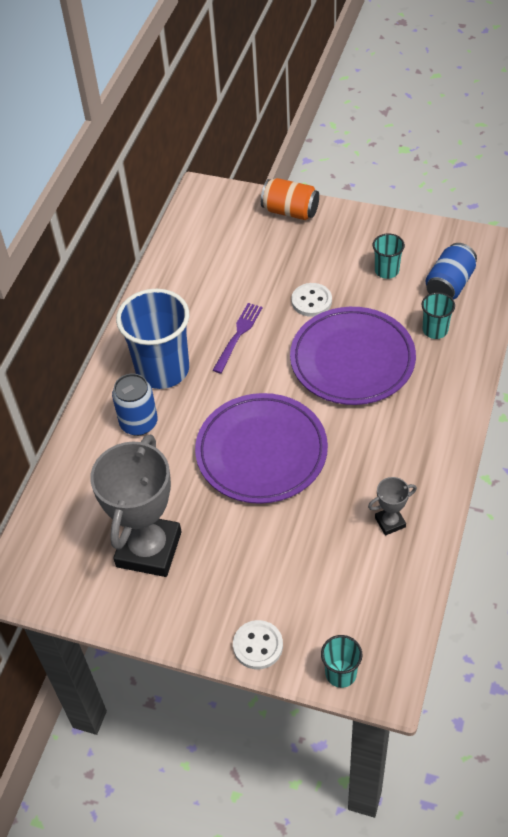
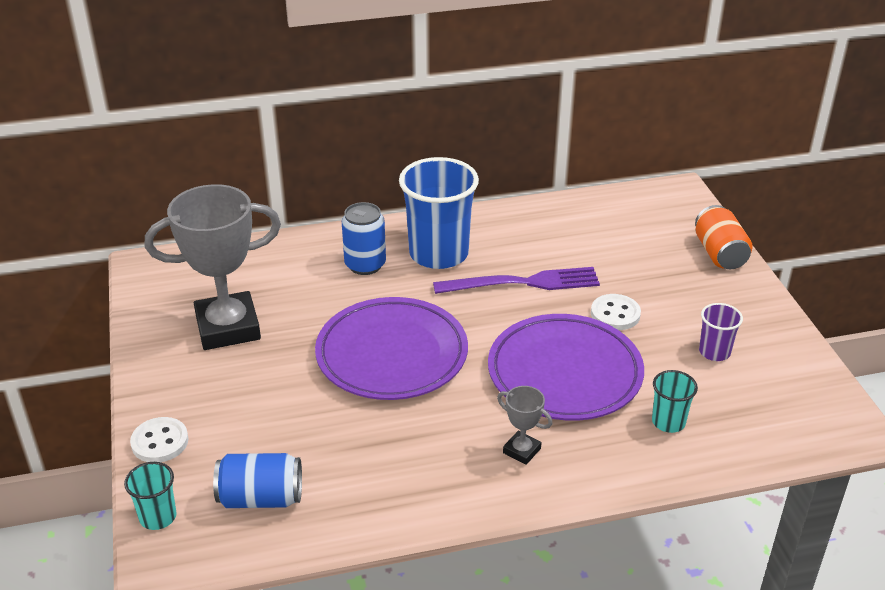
camera: 55 degrees right, 15 degrees down
purple fork [213,303,263,373] -> purple fork [433,267,600,294], size x1.52
grey trophy [368,477,417,535] -> grey trophy moved to [497,386,552,465]
turquoise cup [373,234,405,279] -> purple cup [699,303,743,361]
blue can [426,243,477,300] -> blue can moved to [213,453,302,508]

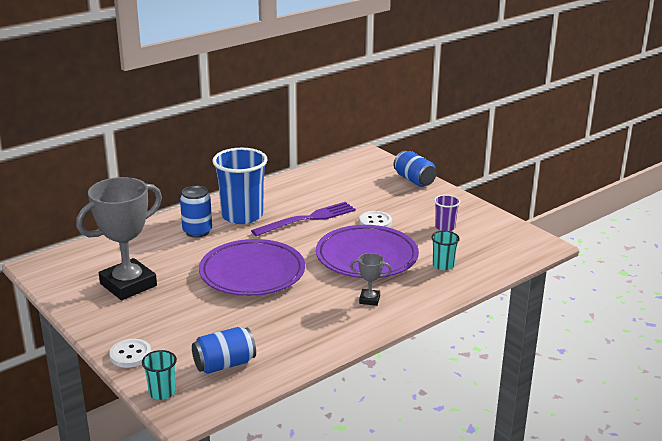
camera: 25 degrees left, 10 degrees down
orange can [695,205,753,269] -> blue can [393,151,437,187]

